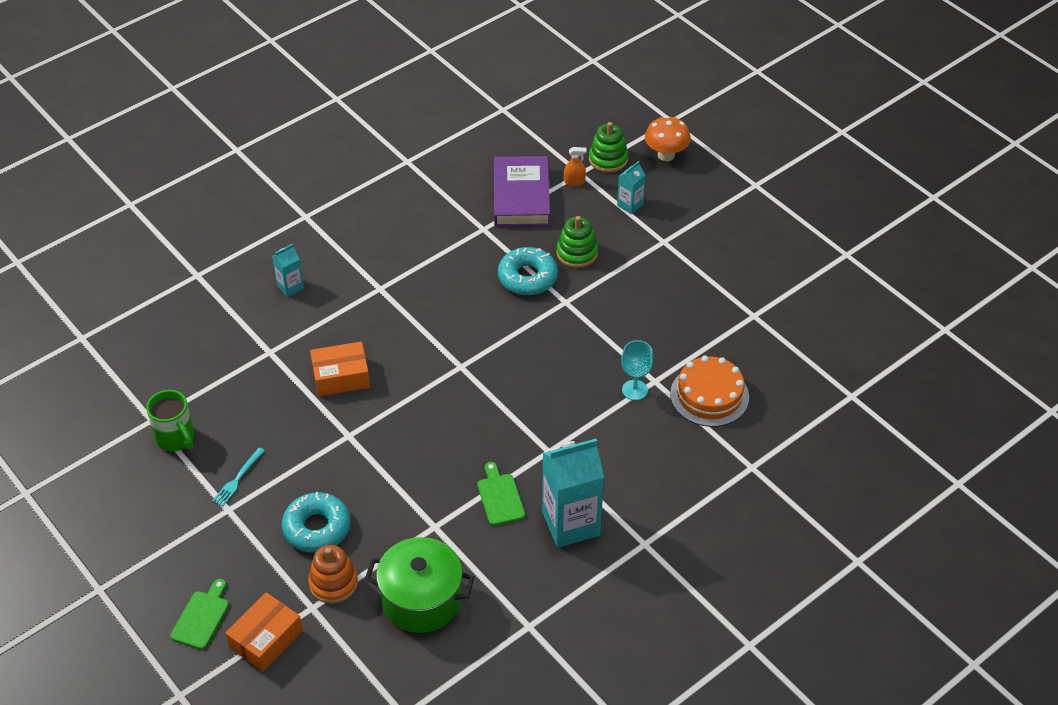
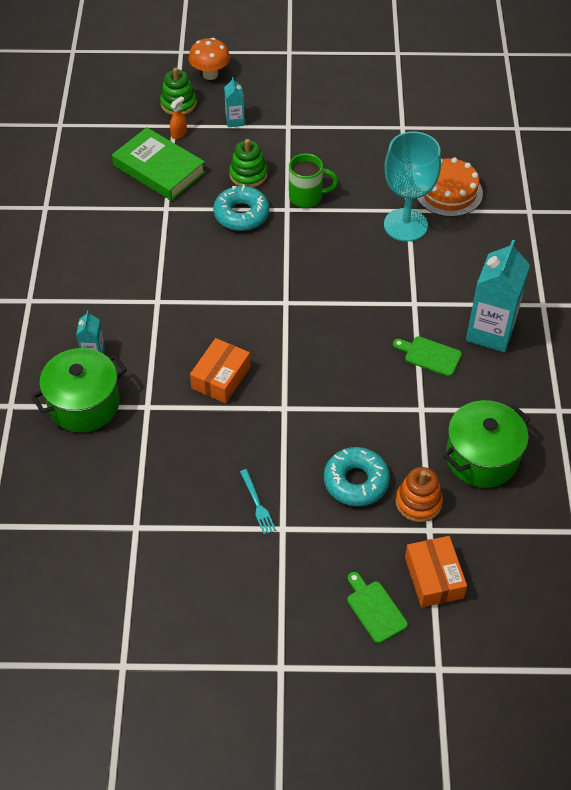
camera: 50 degrees left, 5 degrees up
green mug [146,390,194,451] -> green mug moved to [289,153,339,208]
purple book [494,156,550,226] -> green book [112,127,205,201]
turquoise goblet [621,340,653,400] -> turquoise goblet [384,131,441,242], size x1.93
none -> green pot [31,348,127,433]

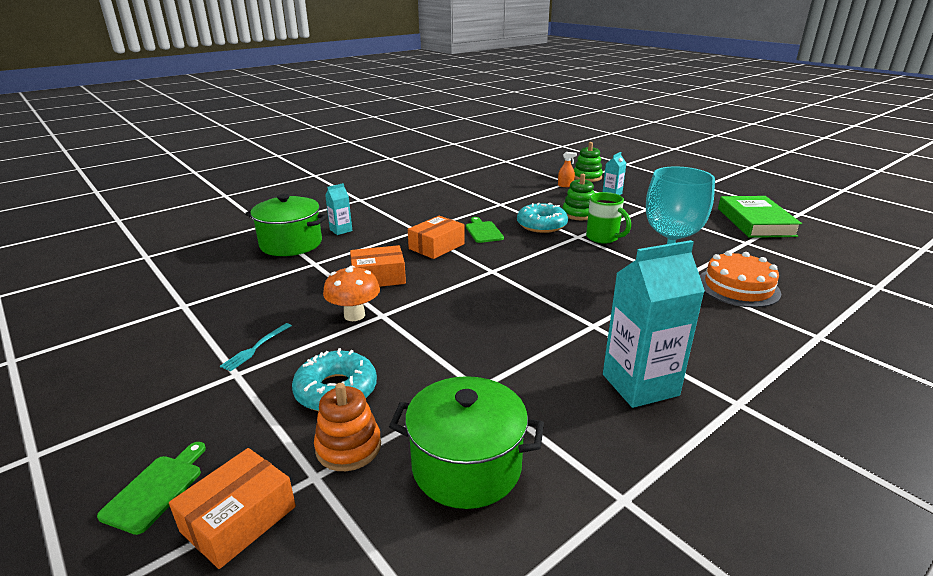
camera: 50 degrees right, 25 degrees down
green book [112,127,205,201] -> green book moved to [718,196,802,238]
orange mushroom [189,38,230,80] -> orange mushroom moved to [323,266,380,321]
green cutting board [393,336,462,377] -> green cutting board moved to [466,217,504,243]
none -> orange box [408,216,465,259]

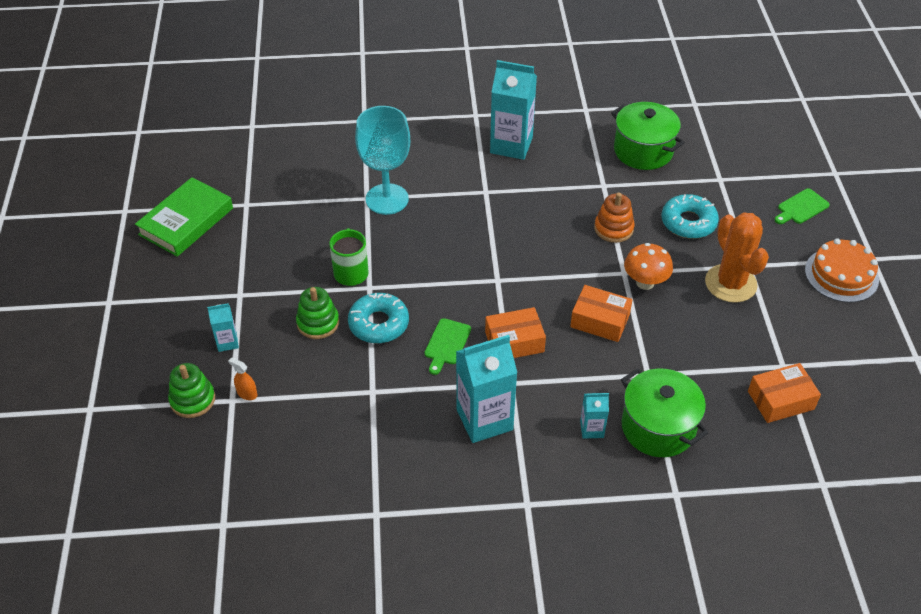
camera: 145 degrees left, 20 degrees up
orange box [169,448,296,569] -> orange box moved to [748,363,821,423]
turquoise fork [220,323,292,372] -> orange cactus [705,213,769,303]
orange stacking toy [314,383,381,471] -> orange stacking toy moved to [594,192,635,243]
orange cake [700,251,781,308] -> orange cake moved to [805,239,879,303]
none -> turquoise carton [456,335,517,443]

